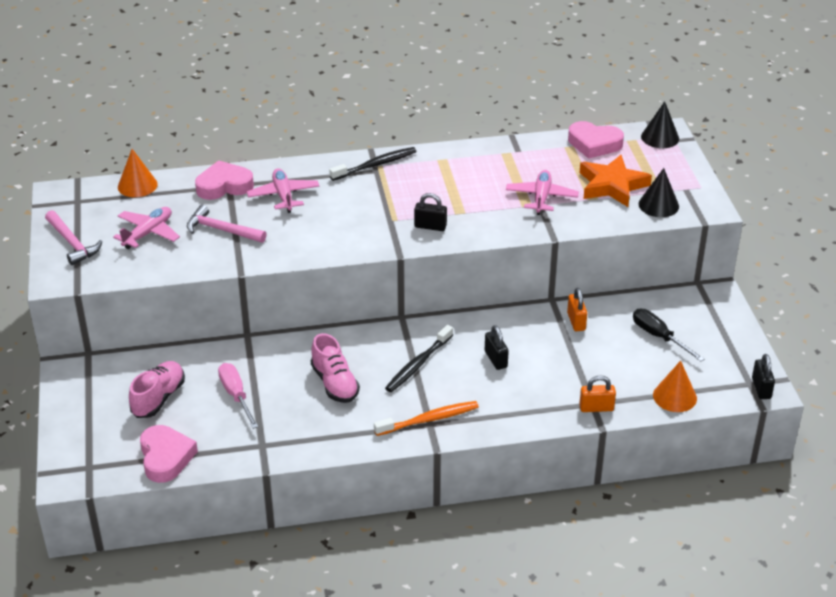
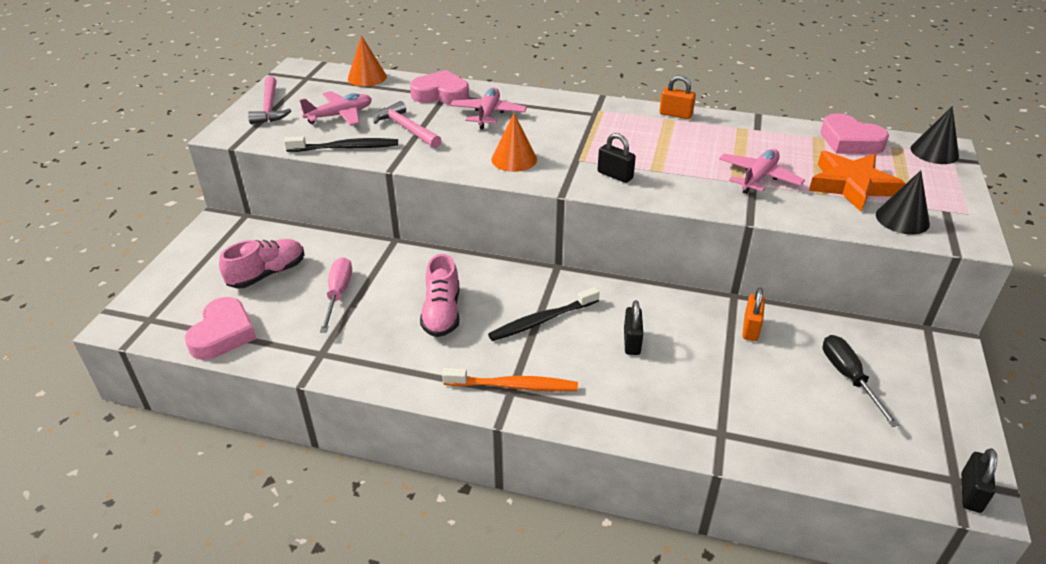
camera: 25 degrees right, 0 degrees up
black toothbrush [329,147,416,181] -> black toothbrush moved to [284,136,398,152]
orange padlock [579,375,616,412] -> orange padlock moved to [659,75,696,119]
orange cone [653,360,697,412] -> orange cone moved to [491,113,537,172]

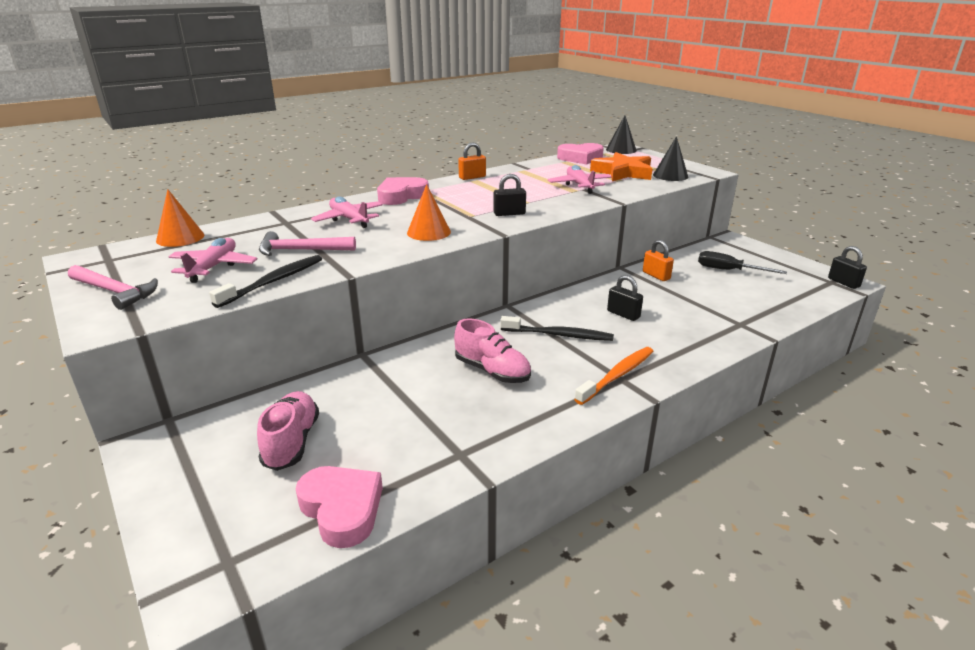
camera: 50 degrees left, 10 degrees down
pink screwdriver [320,257,352,332] -> none
pink heart [410,70,469,105] -> pink heart moved to [377,177,429,205]
black toothbrush [488,287,600,341] -> black toothbrush turned 90 degrees counterclockwise [500,316,614,341]

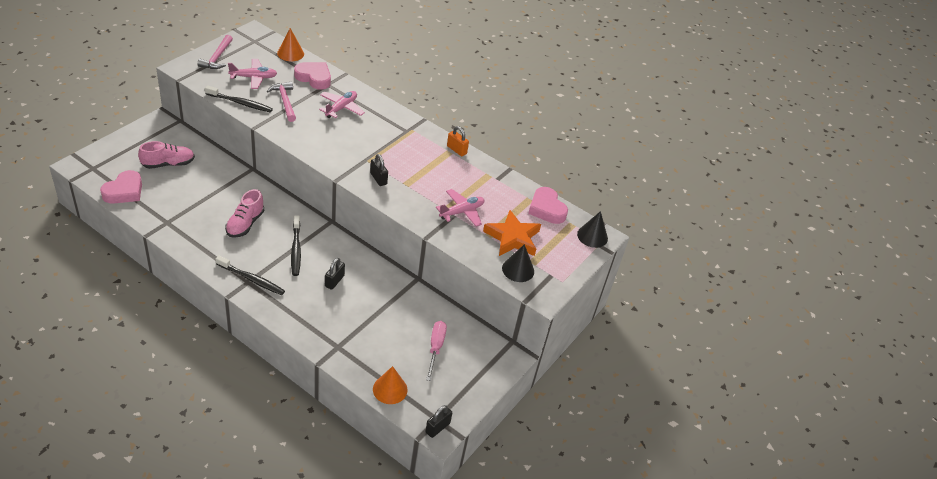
camera: 65 degrees right, 15 degrees up
pink heart [377,177,429,205] -> pink heart moved to [294,62,331,90]
orange cone [407,184,451,241] -> orange cone moved to [373,366,408,404]
orange toothbrush [574,347,654,405] -> black toothbrush [216,255,285,295]
orange padlock [643,240,674,281] -> none
black screwdriver [698,251,787,274] -> pink screwdriver [426,321,447,381]

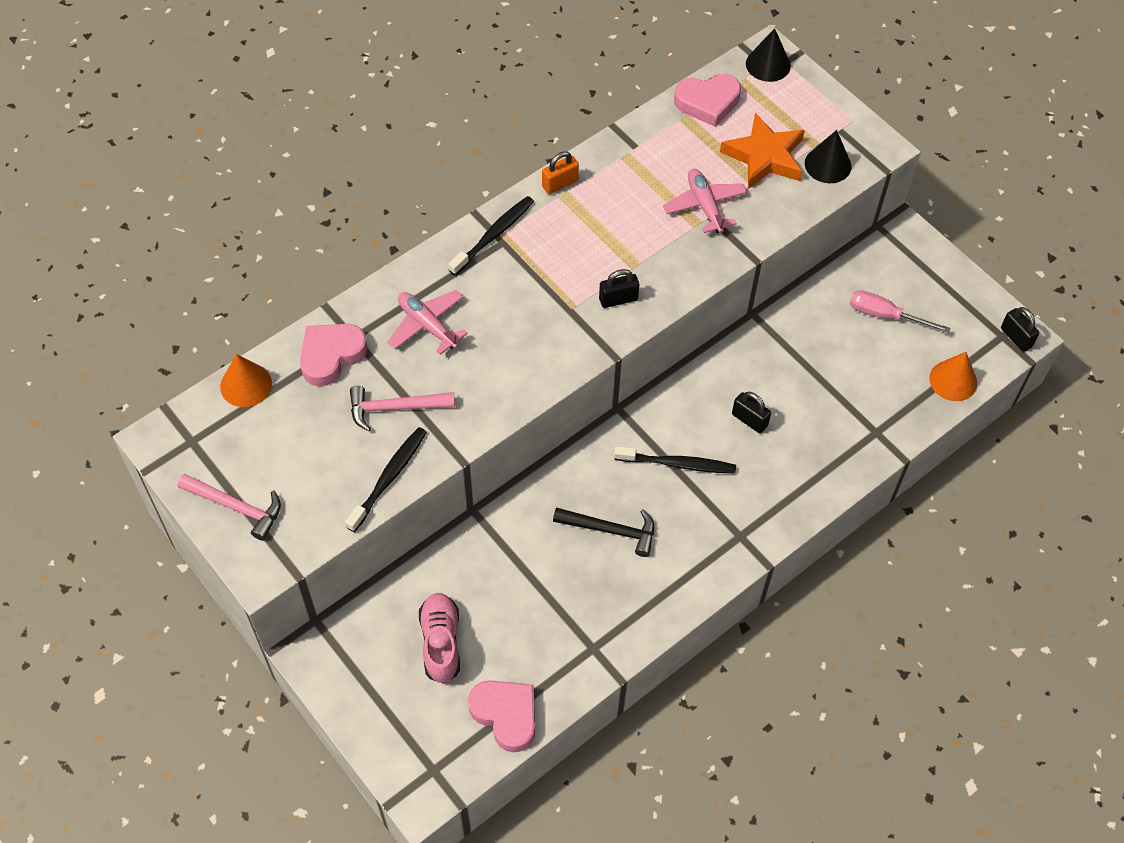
camera: 70 degrees left, 15 degrees up
black toothbrush [216,255,285,295] -> black toothbrush moved to [448,196,534,275]
pink shoe [225,189,264,238] -> black hammer [553,507,654,557]
pink plane [228,59,277,89] -> none

